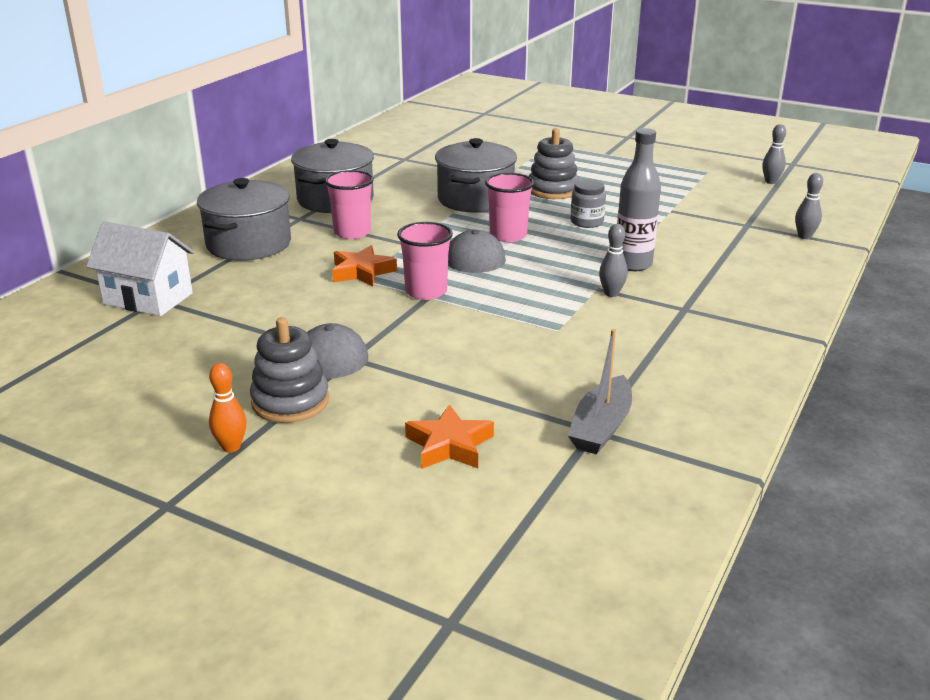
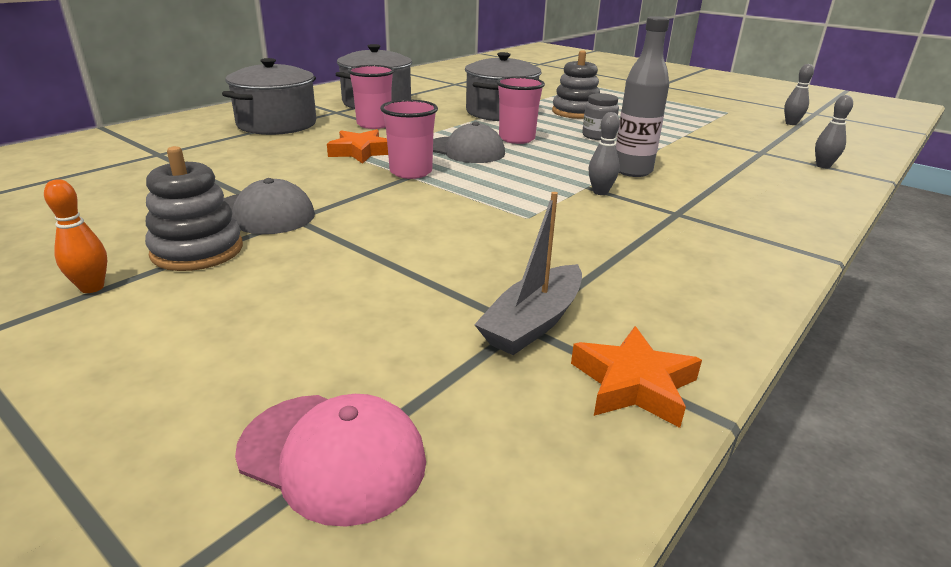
camera: 10 degrees right, 0 degrees up
white house [86,221,194,316] -> none
orange star [405,404,494,469] -> orange star moved to [571,326,702,428]
none -> pink cap [235,394,426,527]

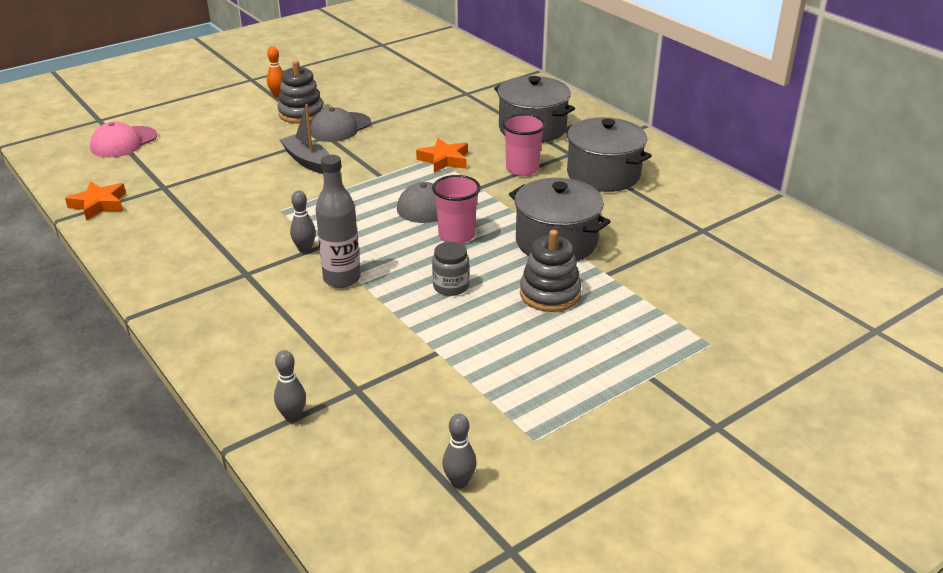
camera: 105 degrees right, 5 degrees up
pink cup [380,99,438,179] -> none
grey boat [474,192,582,355] -> grey boat moved to [280,104,330,174]

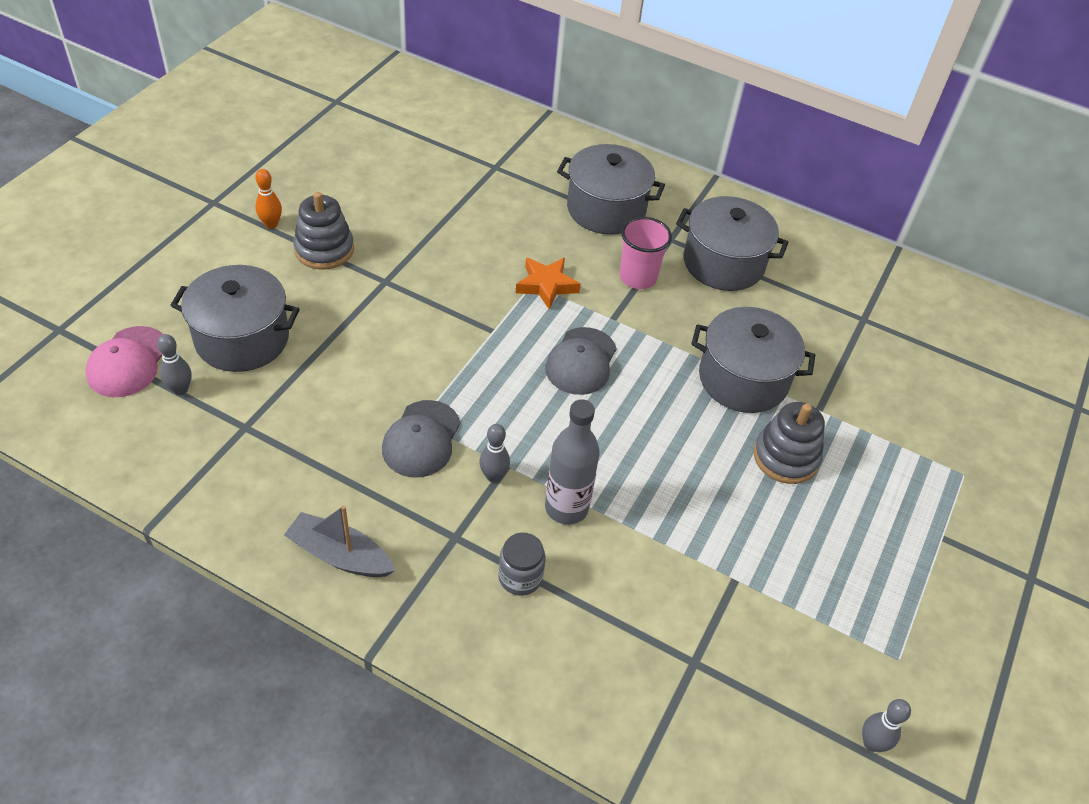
camera: 30 degrees left, 15 degrees up
orange star [65,181,126,221] -> none
grey bowling pin [274,350,306,422] -> grey bowling pin moved to [157,334,192,395]
grey boat [280,104,330,174] -> grey boat moved to [284,505,395,577]
grey cap [310,107,371,142] -> grey cap moved to [382,400,460,478]
pink cup [432,175,481,244] -> none
grey jar [432,242,469,296] -> grey jar moved to [498,533,546,596]
none -> grey pot [170,265,300,372]

